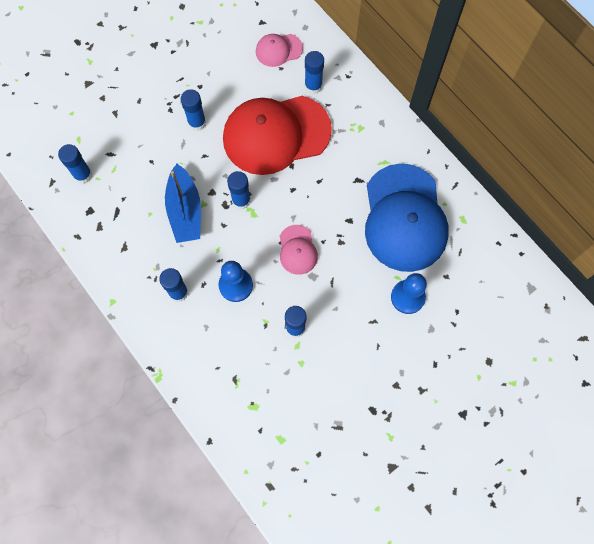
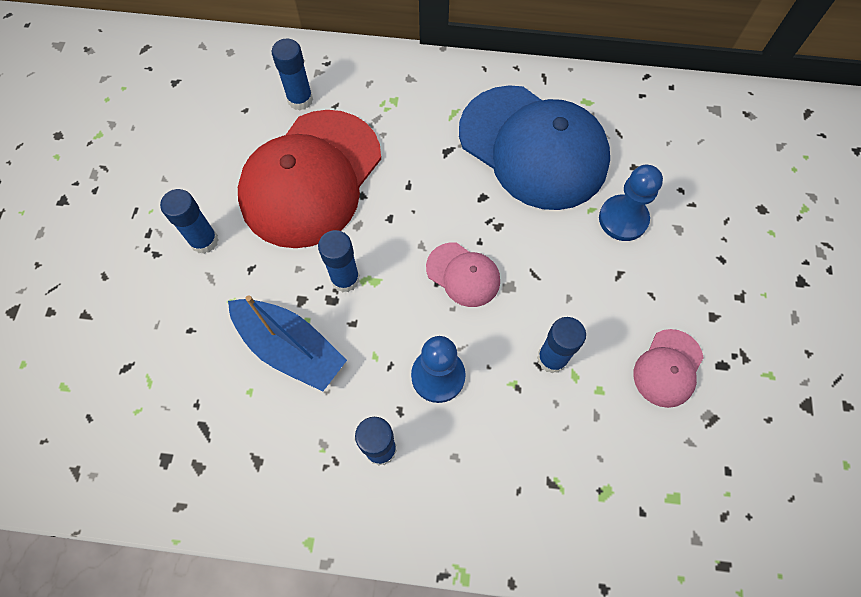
camera: 45 degrees left, 5 degrees down
blue glue stick [58,144,92,184] -> none
pink cap [256,34,303,67] -> pink cap moved to [633,329,704,408]

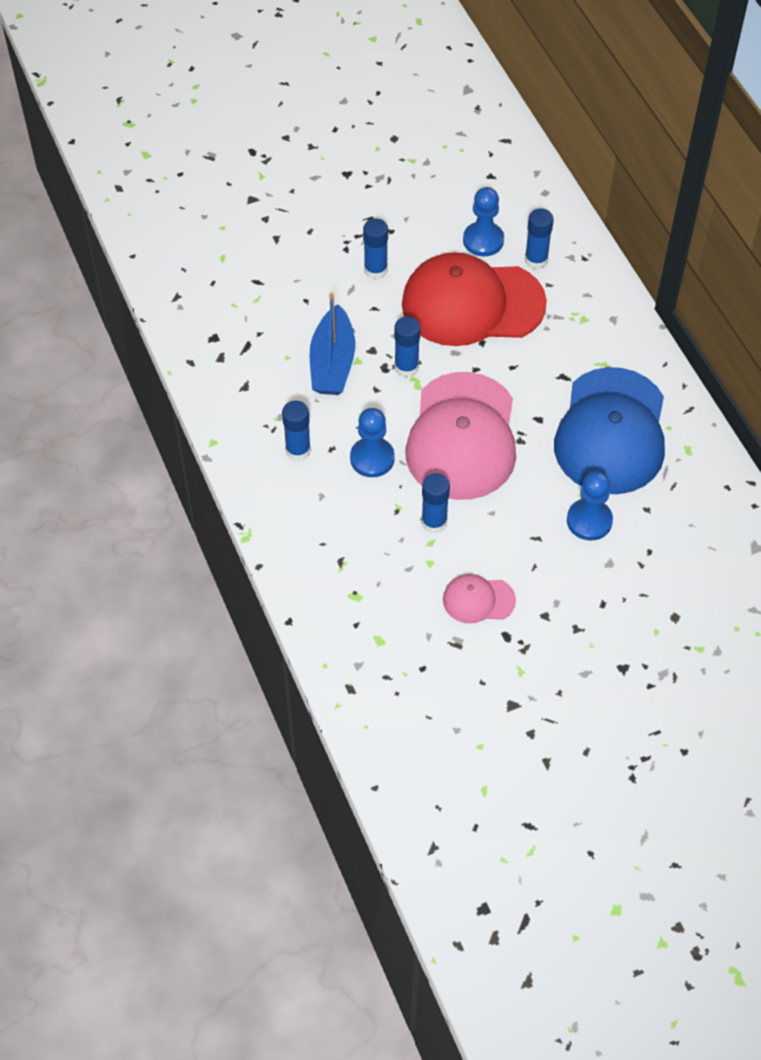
camera: 60 degrees right, 10 degrees down
pink cap [426,243,500,307] -> pink cap [405,372,516,500], size x2.21
none -> blue pawn [463,187,504,256]

